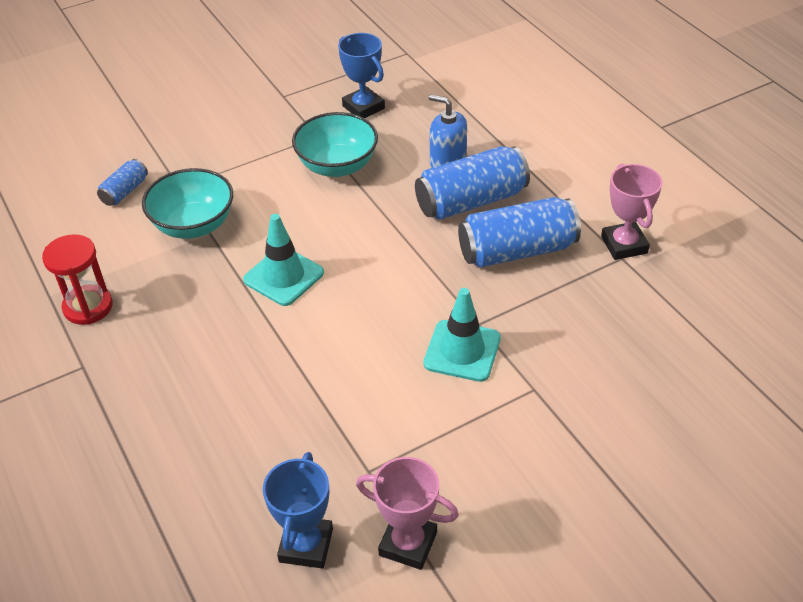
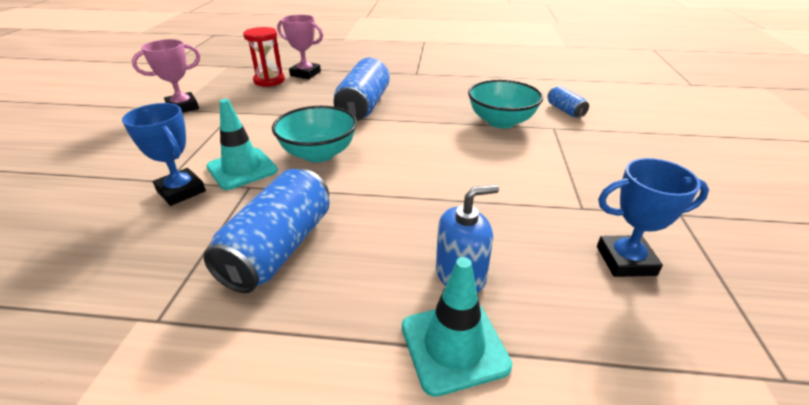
camera: 125 degrees right, 10 degrees down
red hourglass [42,234,113,325] -> red hourglass moved to [243,27,285,87]
turquoise traffic cone [243,214,324,306] -> turquoise traffic cone moved to [402,257,512,397]
blue trophy [263,452,333,568] -> blue trophy moved to [122,103,206,206]
turquoise bowl [292,112,378,177] -> turquoise bowl moved to [272,106,357,162]
blue can [415,146,530,220] -> blue can moved to [333,58,390,121]
pink trophy [601,163,663,260] -> pink trophy moved to [277,15,323,79]

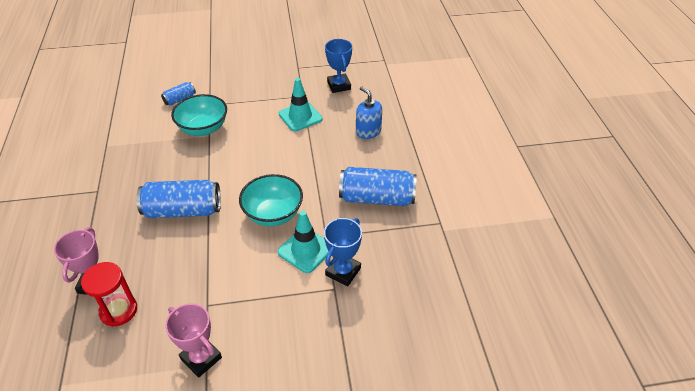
camera: 105 degrees left, 10 degrees up
turquoise traffic cone [402,257,512,397] -> turquoise traffic cone moved to [279,78,322,131]

